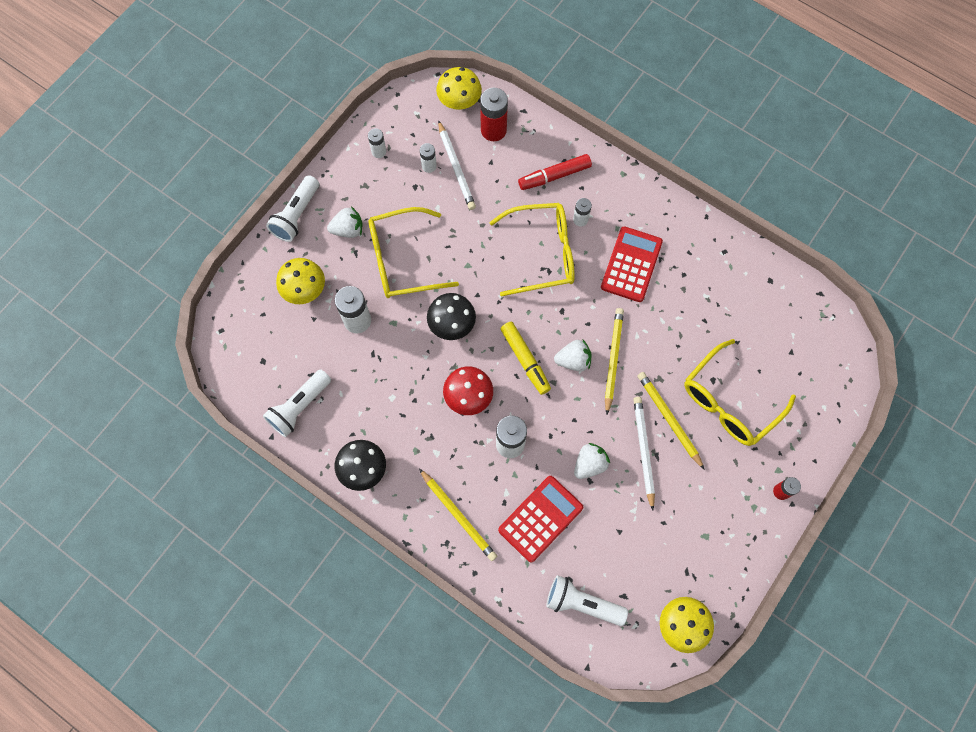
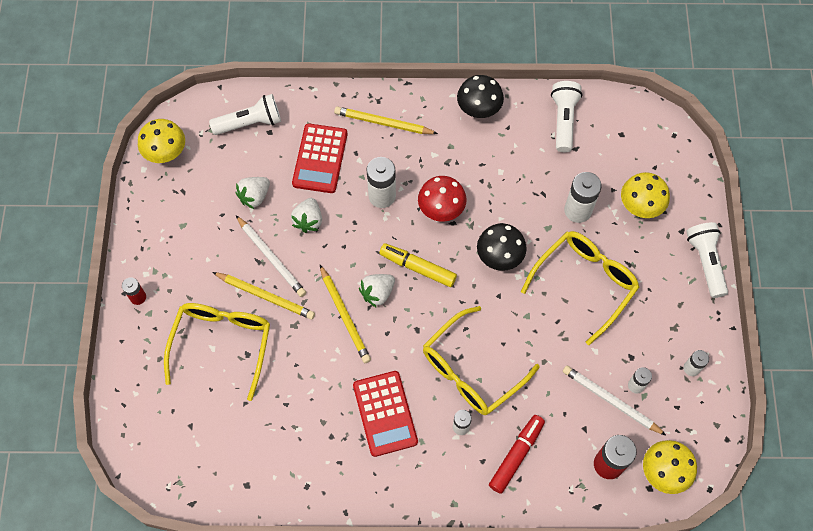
camera: 145 degrees right, 5 degrees down
white strawberry [327,206,363,238] -> white strawberry moved to [236,177,270,209]

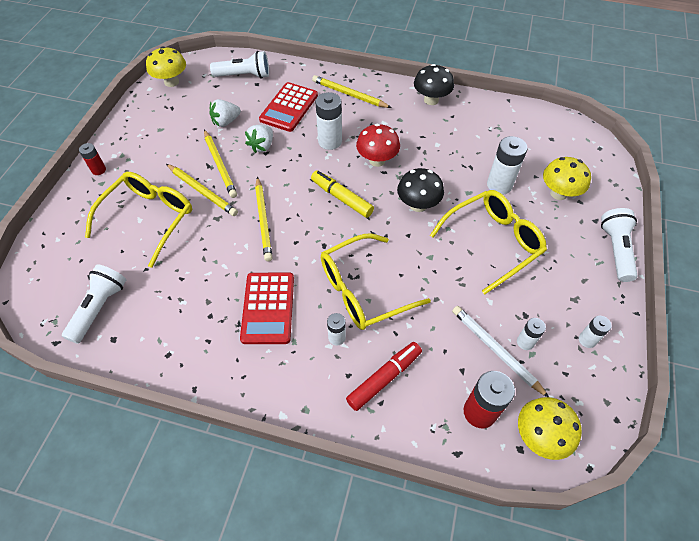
camera: 15 degrees right, 10 degrees down
white pencil [236,215,306,297] -> yellow pencil [204,130,237,198]
white strawberry [359,274,395,308] -> none
white flashlight [551,81,582,152] -> white flashlight moved to [62,264,126,344]

